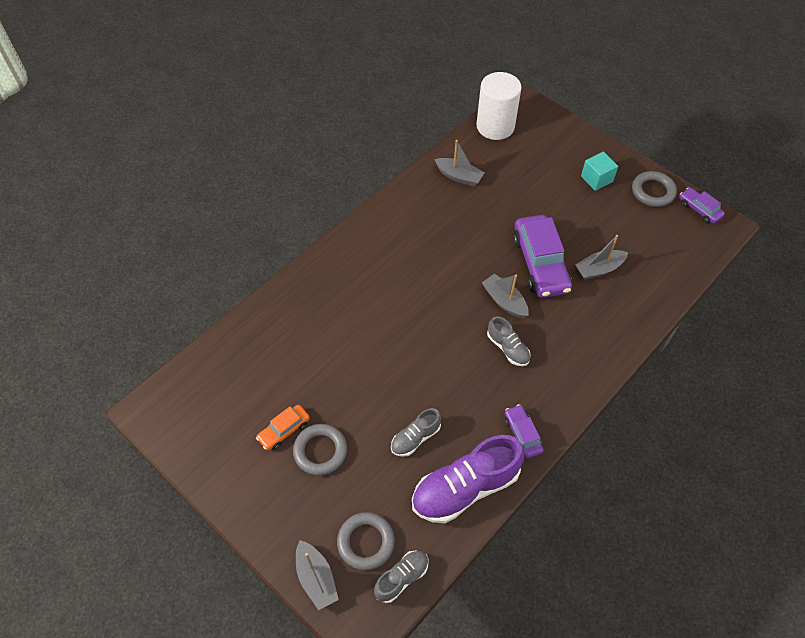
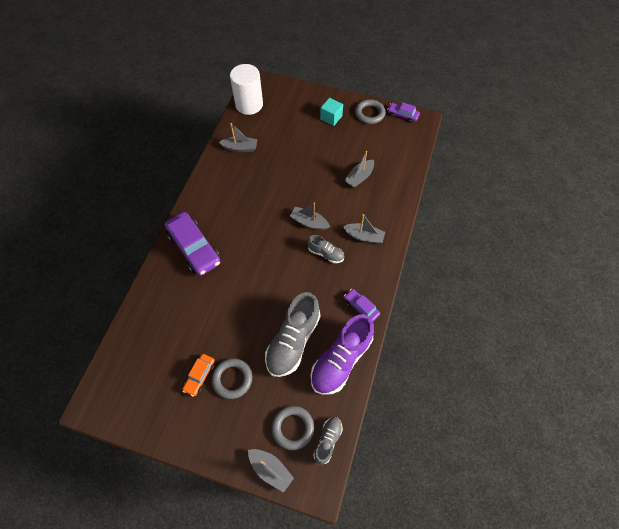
camera: 25 degrees left, 5 degrees up
grey shoe [391,408,441,457] -> grey shoe [265,292,321,377], size x1.94
purple car [513,215,572,298] -> purple car moved to [165,212,221,276]
none -> grey boat [343,214,385,244]

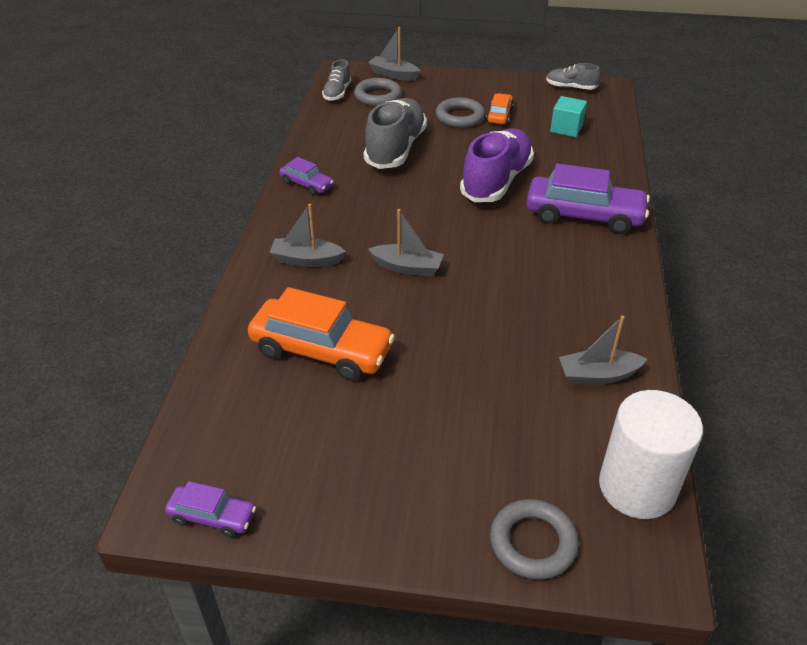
camera: 170 degrees right, 20 degrees down
purple car [165,212,221,276] -> purple car turned 150 degrees clockwise [526,163,650,234]
grey shoe [307,235,344,263] -> grey shoe moved to [546,63,601,90]
purple shoe [310,314,374,395] -> purple shoe moved to [460,128,534,202]
turquoise cube [320,98,343,126] -> turquoise cube moved to [550,96,587,137]
grey boat [344,151,374,188] -> orange car [248,287,395,381]
grey ring [355,99,385,124] -> grey ring moved to [490,499,578,580]

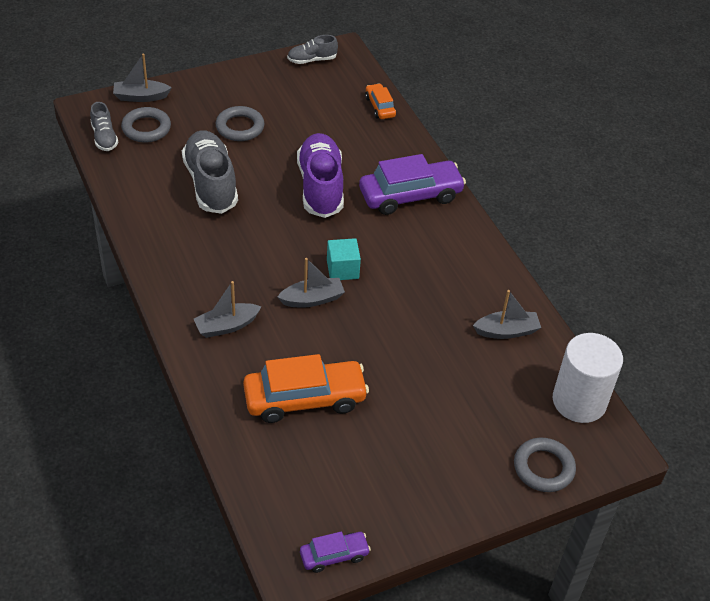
camera: 35 degrees left, 5 degrees up
purple car [279,157,334,195] -> none
orange car [486,93,514,125] -> orange car moved to [365,83,396,119]
turquoise cube [550,96,587,137] -> turquoise cube moved to [327,238,361,280]
grey boat [559,316,647,384] -> grey boat turned 150 degrees counterclockwise [473,290,541,339]

